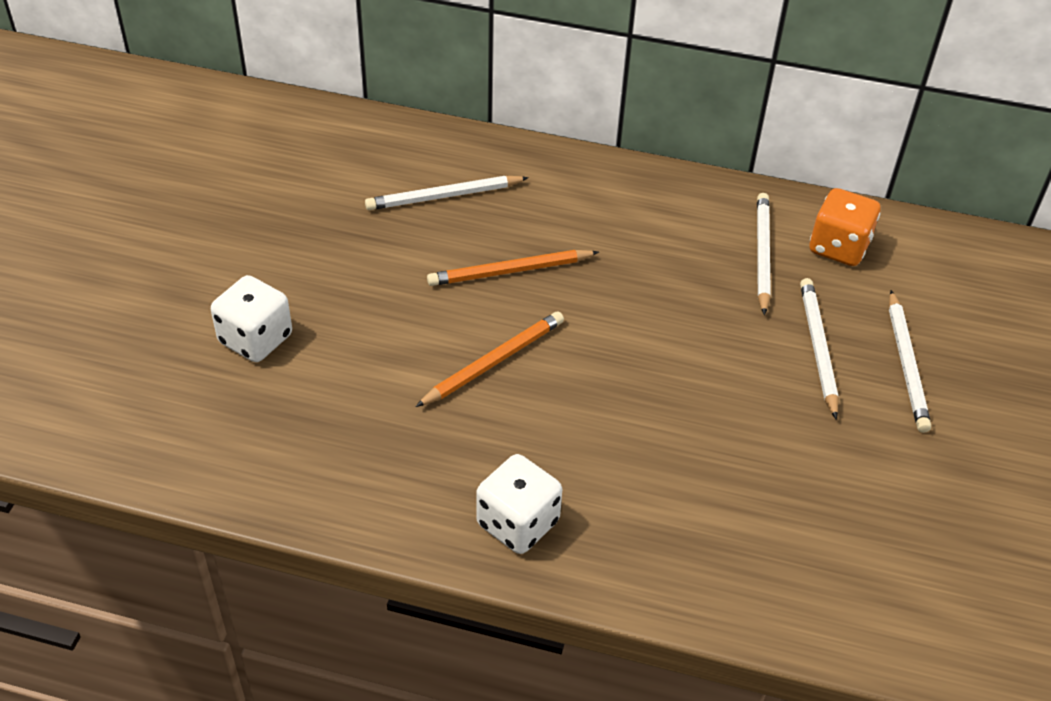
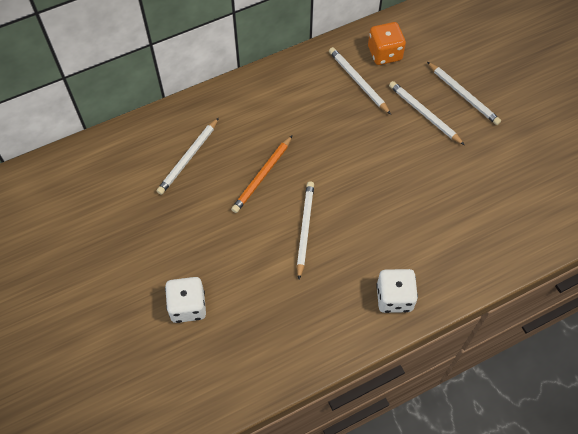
camera: 40 degrees left, 15 degrees up
orange pencil [415,311,564,407] -> white pencil [297,182,314,279]

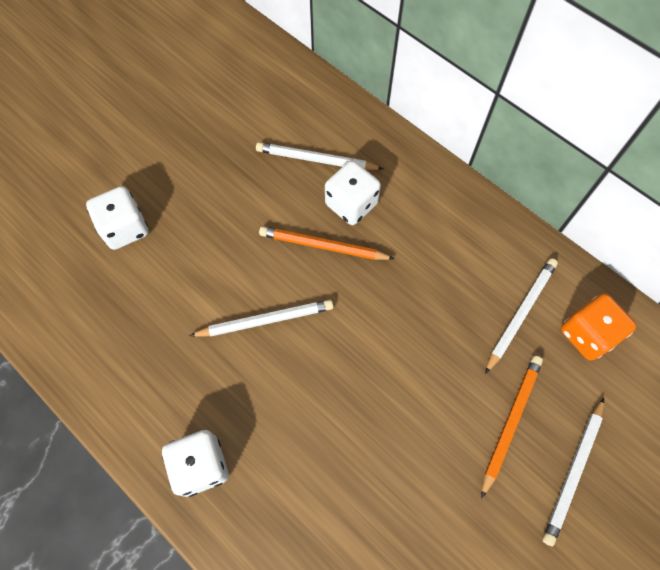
camera: 70 degrees right, 5 degrees up
white pencil [389,81,465,145] -> orange pencil [481,356,543,499]
none -> white dice [325,161,381,225]

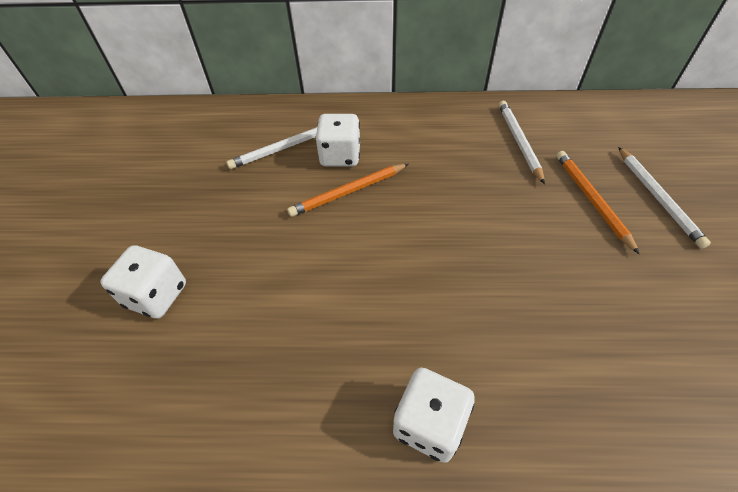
camera: 40 degrees left, 15 degrees down
white pencil [189,300,334,337] -> none
orange dice [561,293,636,360] -> none

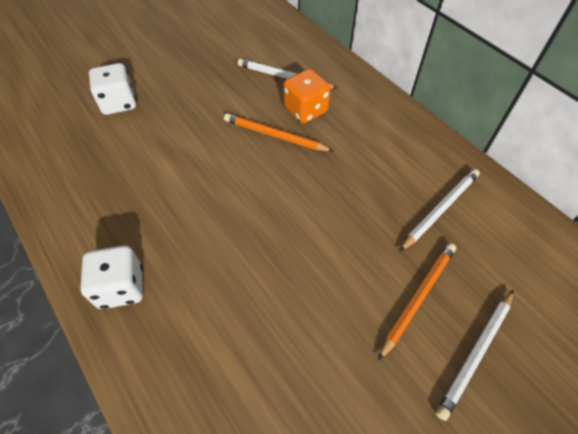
camera: 50 degrees right, 5 degrees up
white dice [315,114,360,167] -> orange dice [283,69,331,123]

